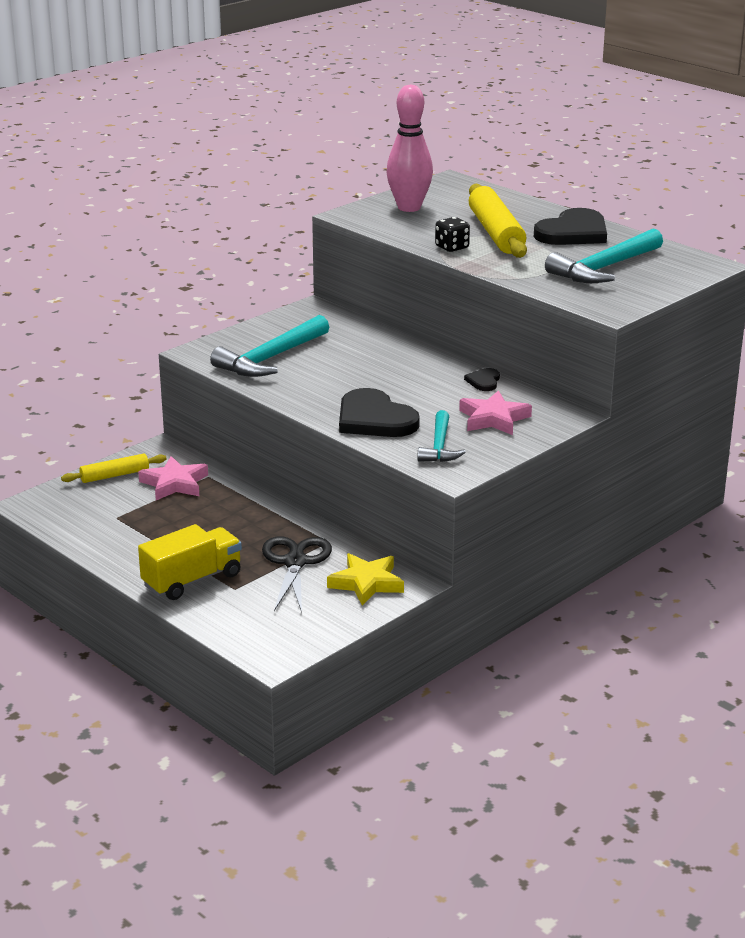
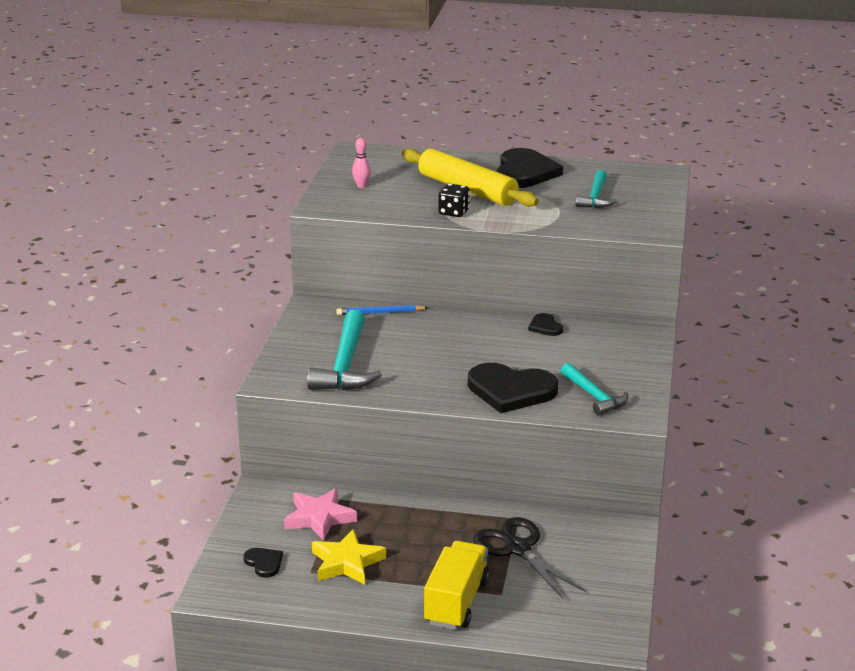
camera: 35 degrees left, 0 degrees up
yellow rolling pin [61,454,167,483] -> none
yellow star [327,553,404,606] -> yellow star moved to [312,529,386,585]
pink bowling pin [386,85,433,212] -> pink bowling pin [352,138,371,188], size x0.42
pink star [459,390,532,435] -> none
turquoise hammer [545,228,663,283] -> turquoise hammer [575,170,617,208], size x0.61
none -> black heart [243,548,283,578]
none -> blue pencil [336,305,429,315]

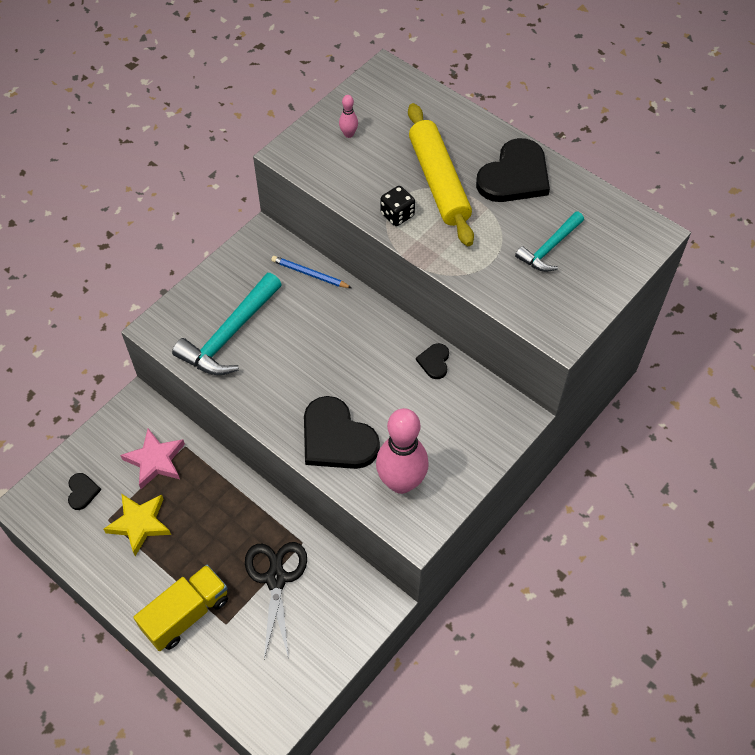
camera: 30 degrees right, 30 degrees up
turquoise hammer [561,363,628,416] -> pink bowling pin [376,408,429,494]

